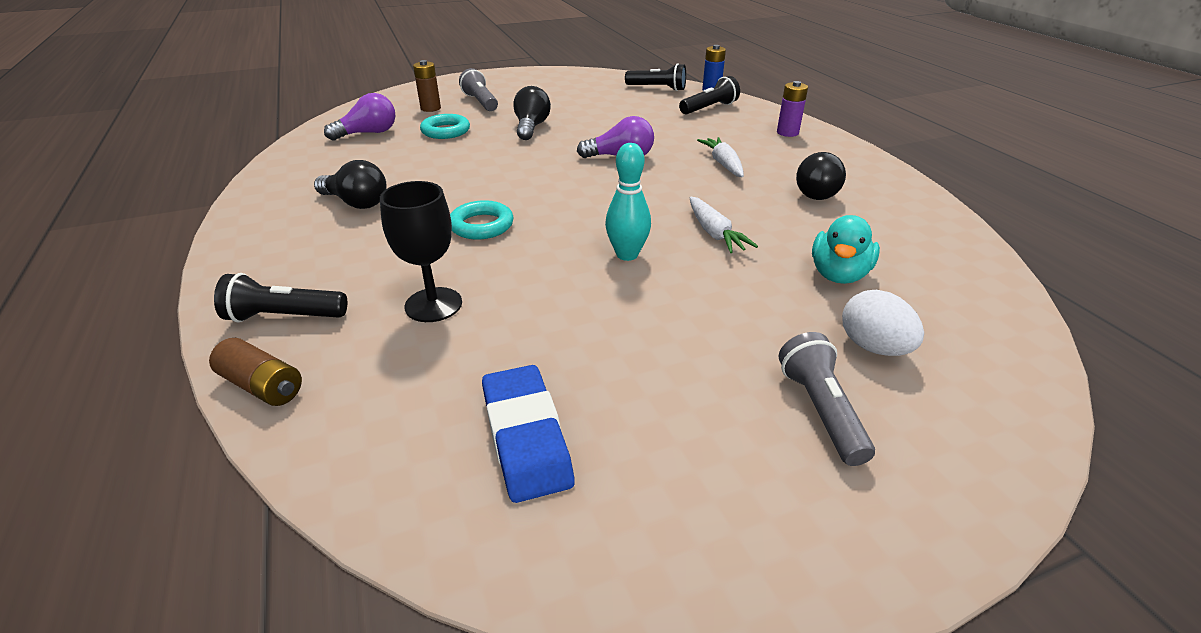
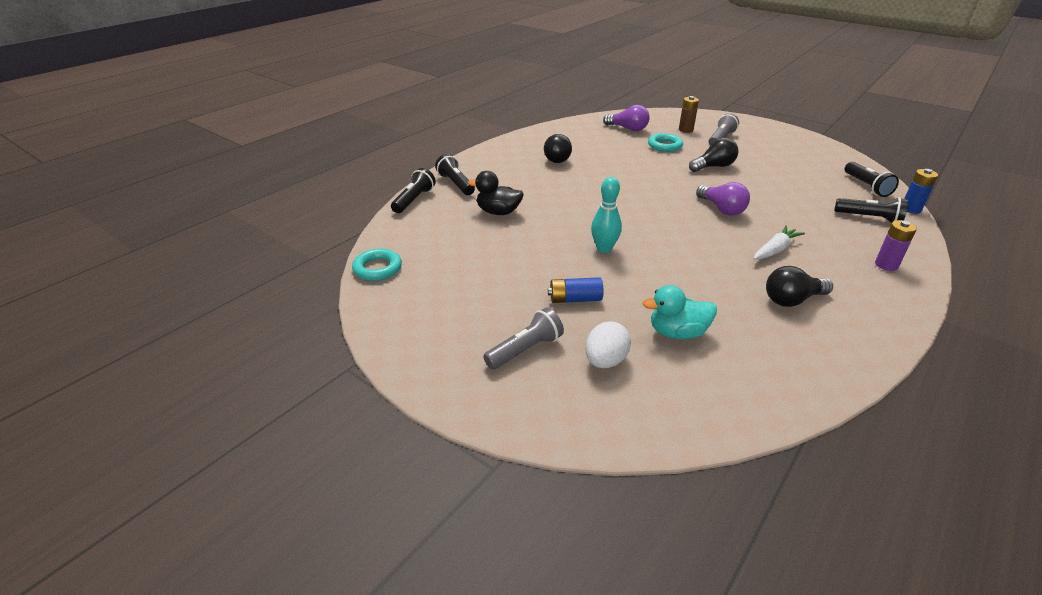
camera: 60 degrees right, 0 degrees up
brown battery [209,338,302,406] -> black flashlight [391,168,436,213]
black goblet [380,181,462,322] -> black duck [468,171,524,215]
turquoise ring [450,200,514,239] -> turquoise ring moved to [352,248,402,281]
blue eraser [482,365,574,503] -> none
white carrot [690,197,758,253] -> none
none -> blue battery [548,277,603,303]

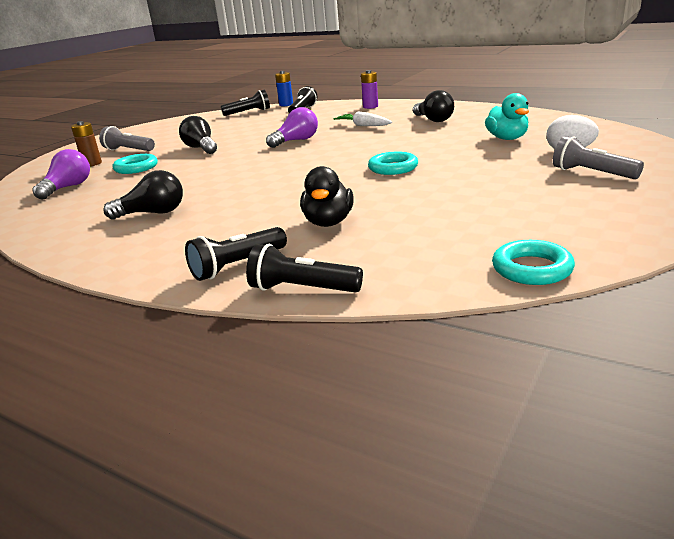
camera: 95 degrees left, 10 degrees down
blue battery [548,277,603,303] -> none
turquoise bowling pin [591,177,622,253] -> turquoise ring [368,151,418,175]

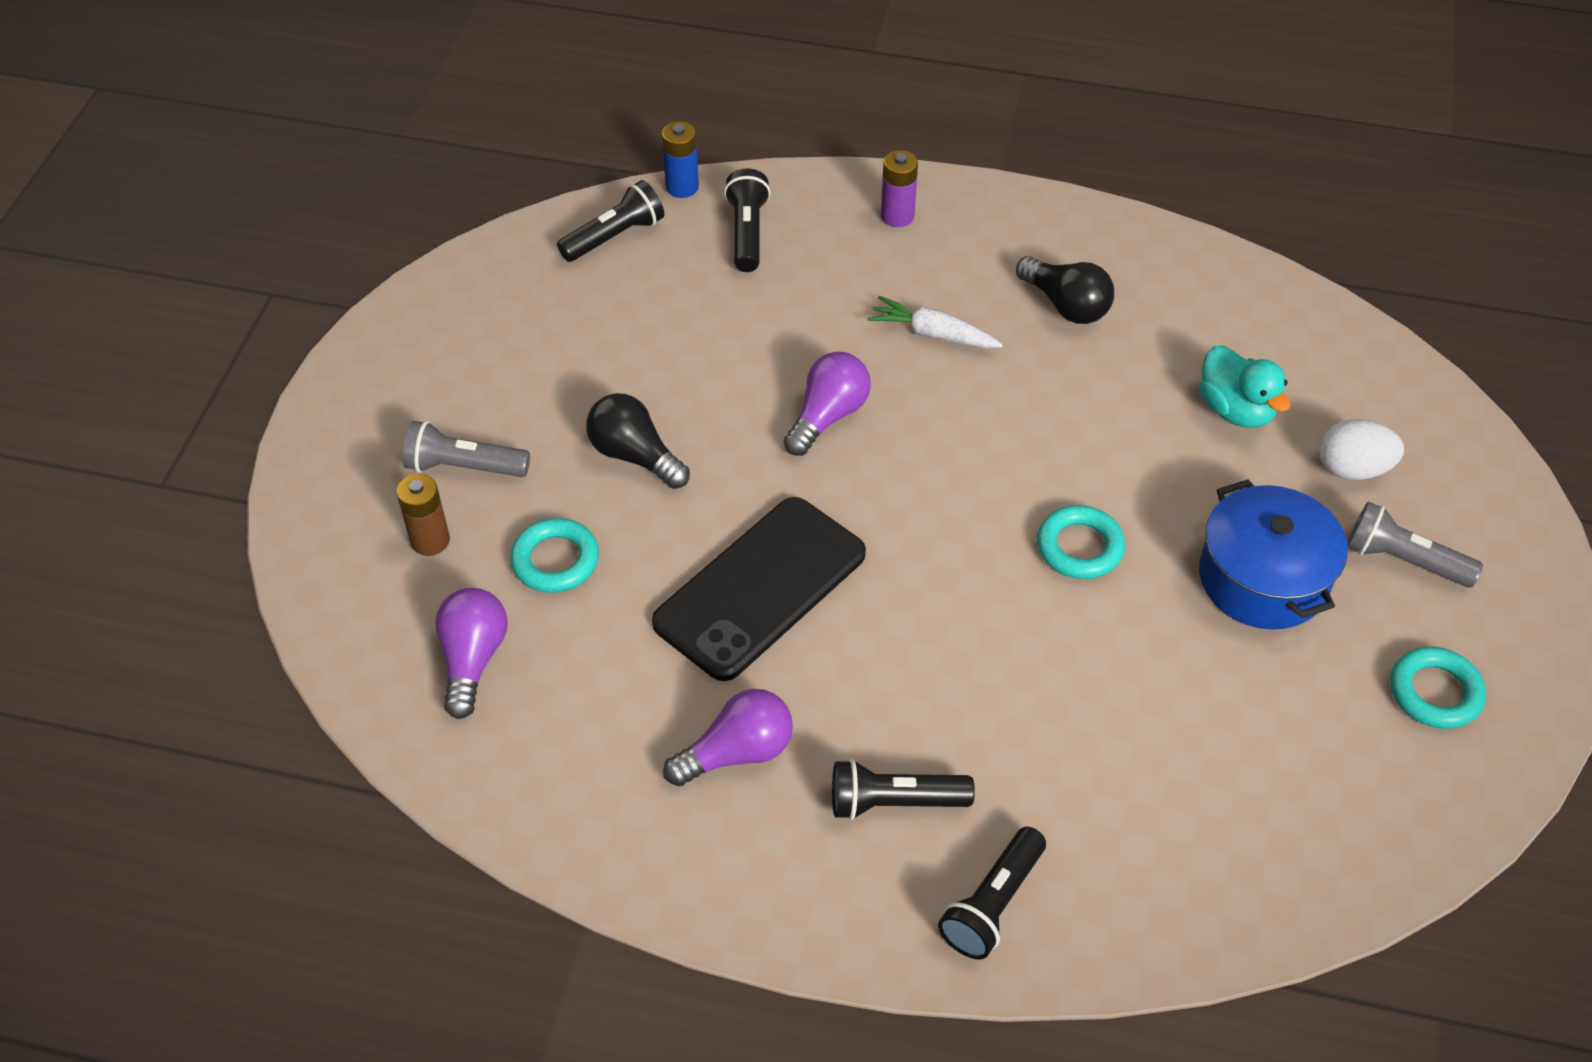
camera: 20 degrees left, 25 degrees up
black light bulb [103,170,183,219] -> purple light bulb [663,689,793,787]
black flashlight [246,244,363,293] -> black flashlight moved to [832,759,975,820]
black duck [300,166,354,227] -> none
turquoise ring [492,240,575,285] -> turquoise ring moved to [1390,647,1486,729]
none -> black phone [652,497,866,681]
none -> blue pot [1199,480,1348,630]

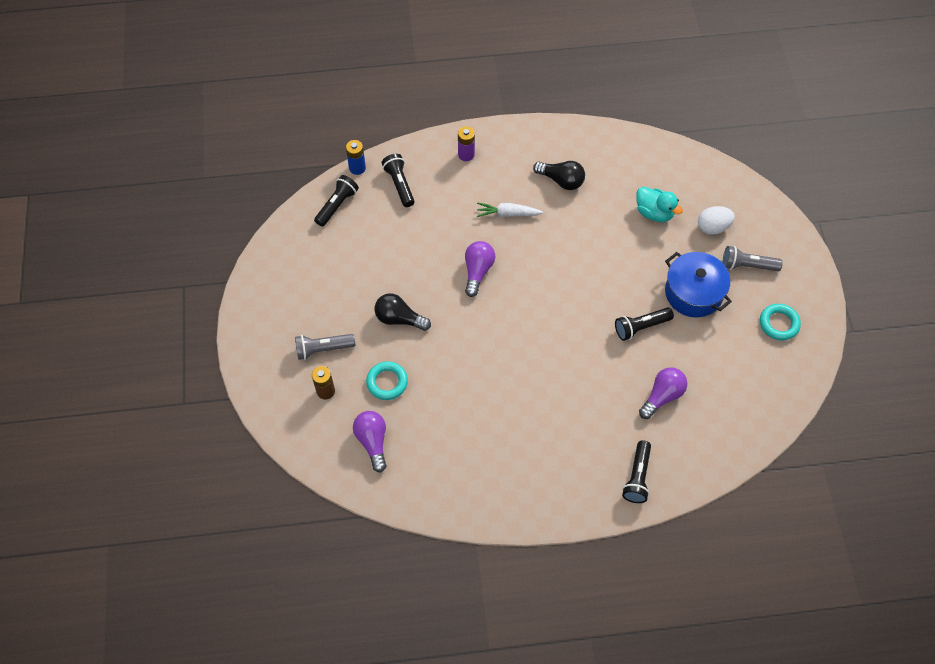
camera: 20 degrees left, 10 degrees up
black phone [652,497,866,681] -> none
purple light bulb [663,689,793,787] -> purple light bulb moved to [639,367,687,419]
black flashlight [832,759,975,820] -> black flashlight moved to [615,307,674,341]
turquoise ring [1037,505,1125,579] -> none

